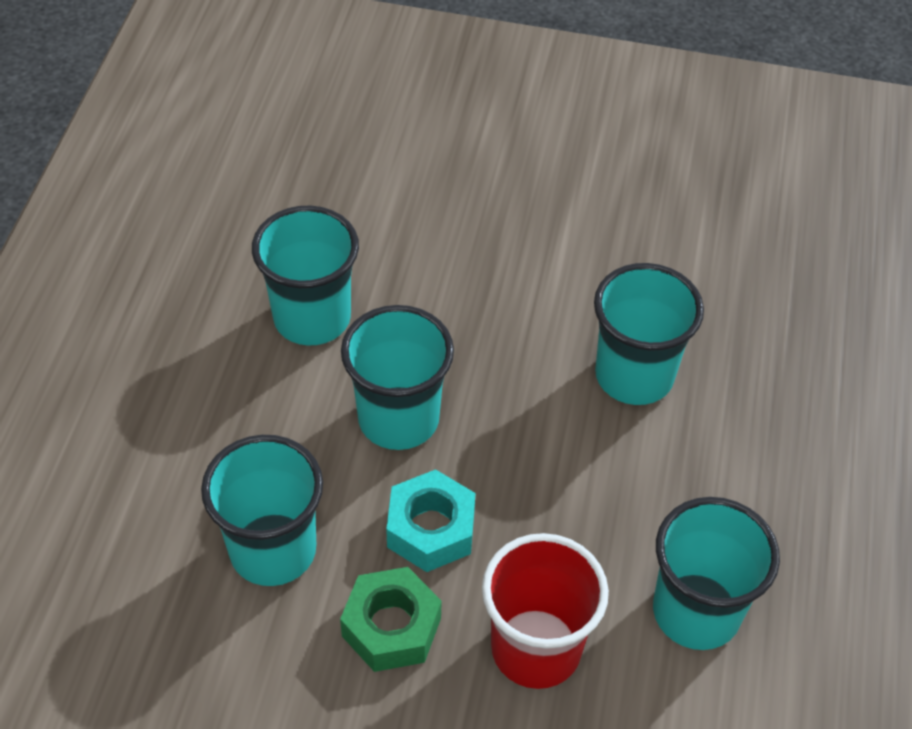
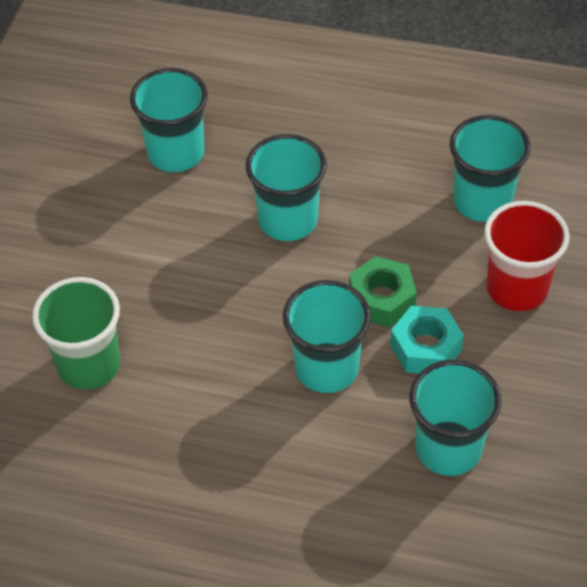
camera: 85 degrees left, 0 degrees up
turquoise cup [252,205,359,346] -> turquoise cup moved to [130,68,208,172]
green nut [340,567,442,672] -> green nut moved to [349,256,417,327]
none -> green cup [32,277,120,390]

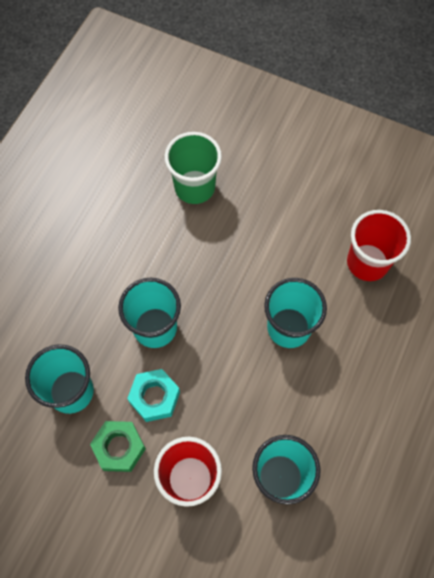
camera: 100 degrees right, 15 degrees up
turquoise cup [130,68,208,172] -> red cup [347,210,411,281]
green nut [349,256,417,327] -> green nut moved to [90,421,146,472]

